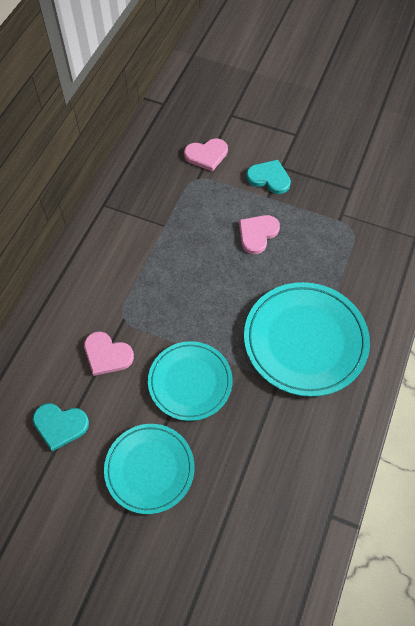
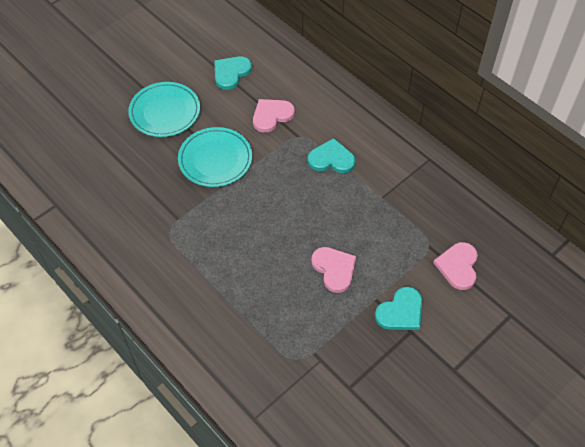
camera: 115 degrees right, 5 degrees down
turquoise plate [244,282,370,397] -> none
none -> turquoise heart [308,138,356,173]

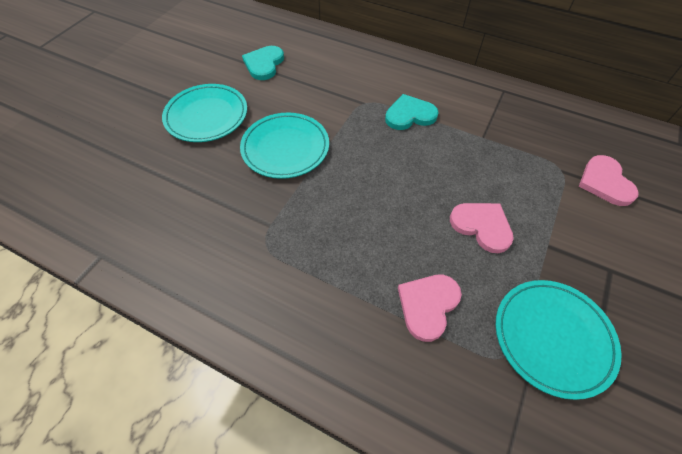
camera: 20 degrees left, 0 degrees up
pink heart [253,99,295,133] -> pink heart moved to [398,275,462,342]
turquoise heart [375,287,422,330] -> none
none -> turquoise plate [495,280,622,400]

